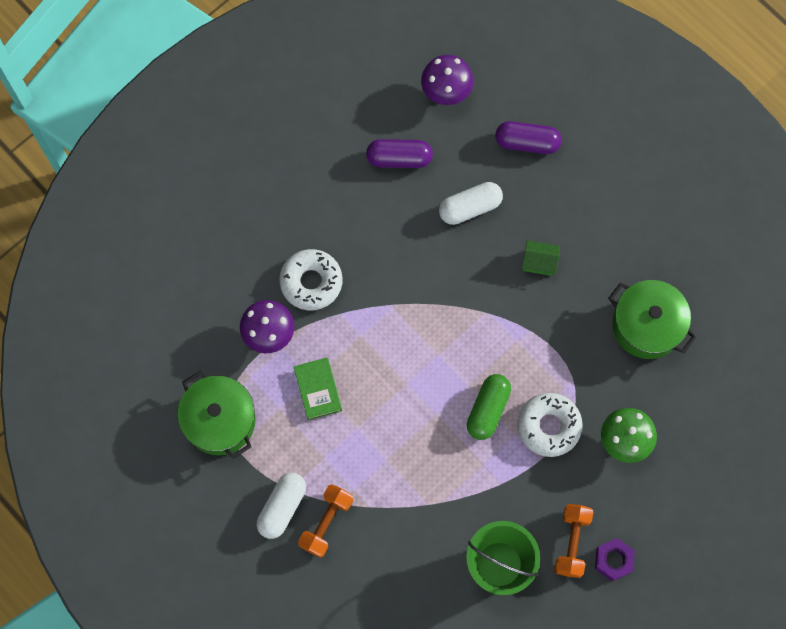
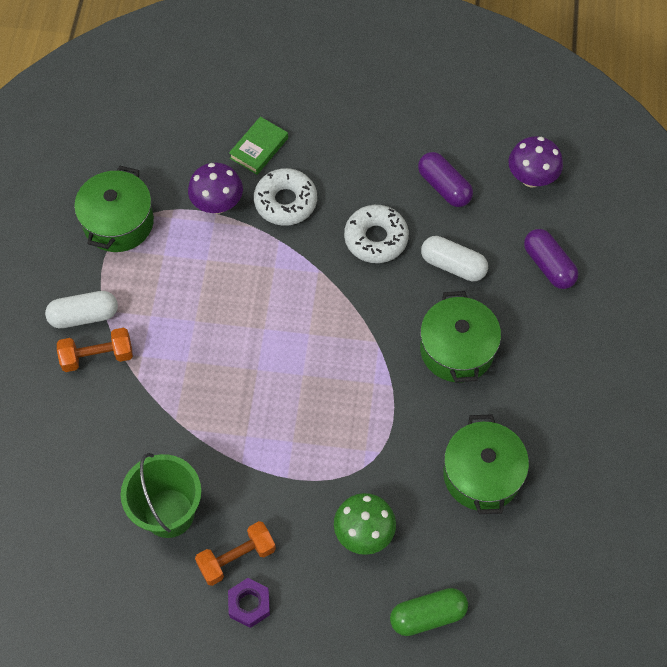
camera: 50 degrees right, 10 degrees down
green book [294,357,342,420] -> green book moved to [229,117,288,175]
green capsule [467,374,511,440] -> green capsule moved to [390,588,468,636]
white donut [518,393,583,457] -> white donut moved to [344,205,409,263]
green house [522,240,560,276] -> green pot [420,291,501,383]

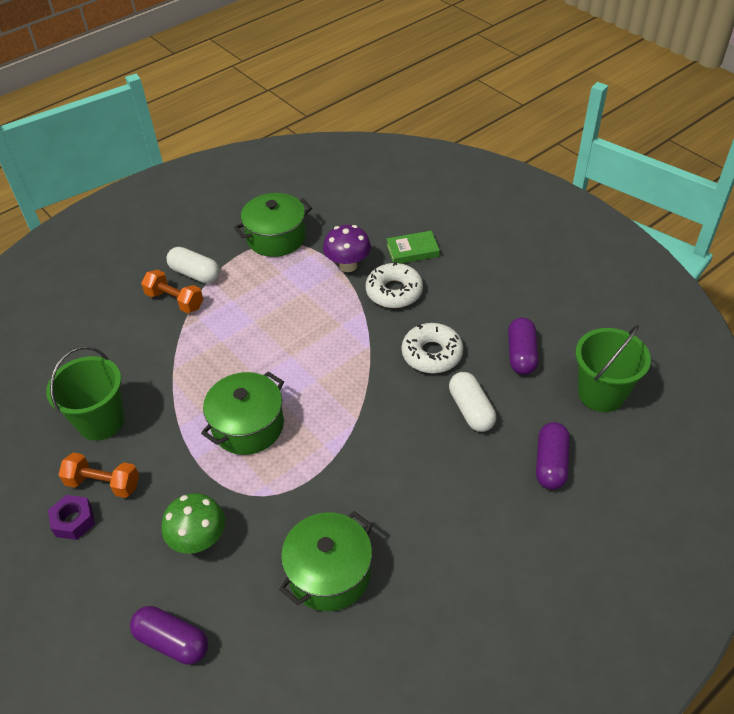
camera: 45 degrees right, 15 degrees down
green capsule [390,588,468,636] -> purple capsule [130,606,208,665]
green pot [420,291,501,383] -> green pot moved to [201,372,284,455]
purple mushroom [508,136,563,187] -> green bucket [576,325,651,412]

